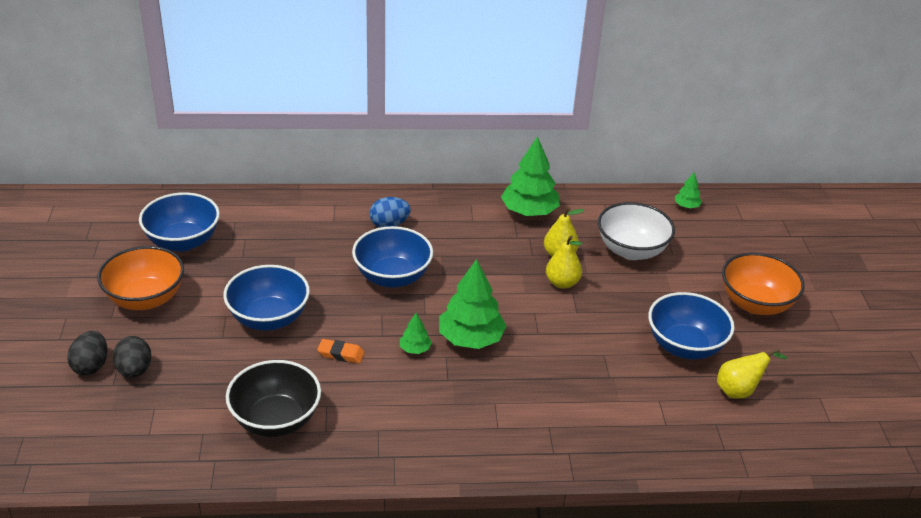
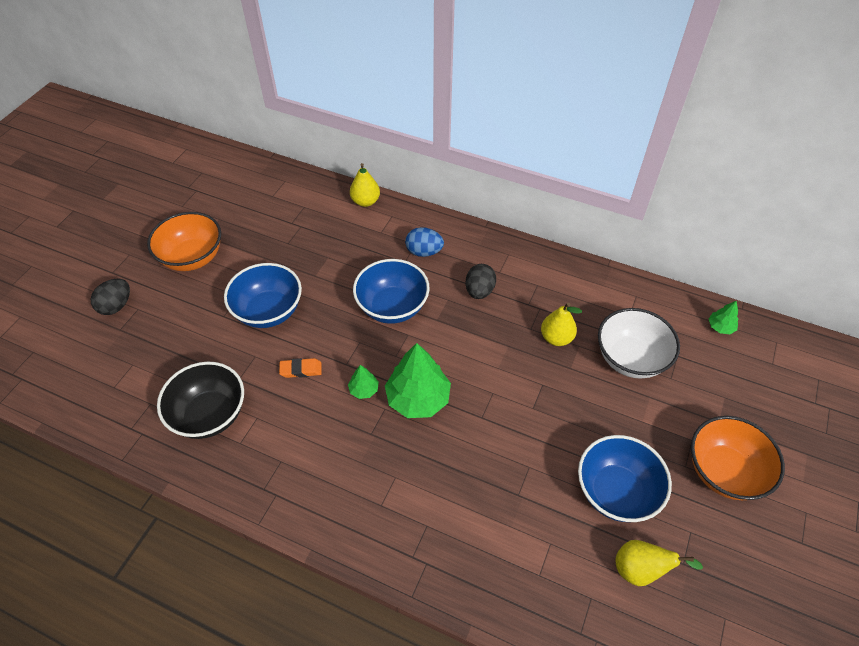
camera: 30 degrees right, 15 degrees up
black egg [113,336,151,378] -> black egg moved to [466,264,496,299]
blue bowl [139,192,220,252] -> none
orange eraser [317,339,365,363] -> orange eraser turned 45 degrees counterclockwise [279,358,321,378]
green tree [501,136,560,216] -> none
yellow pear [546,236,583,289] -> yellow pear moved to [350,163,380,207]

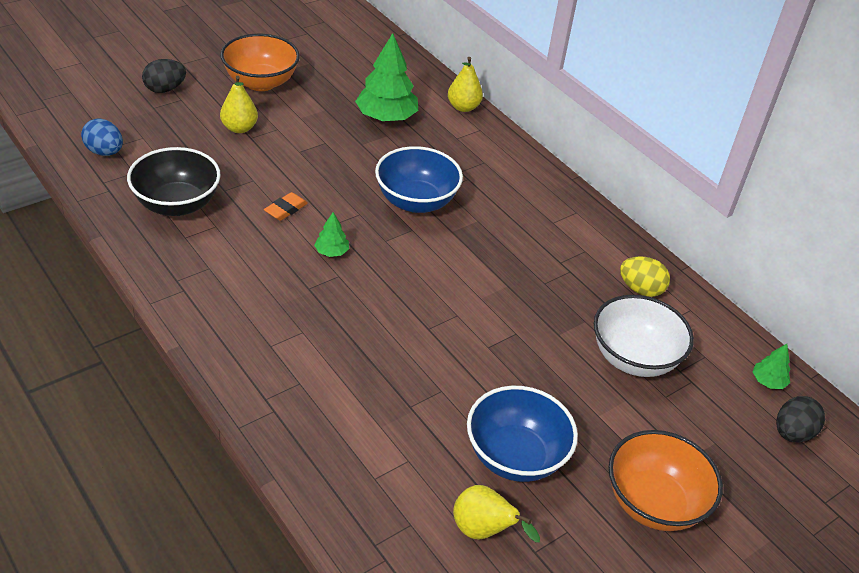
camera: 25 degrees right, 10 degrees down
blue bowl [224,263,302,328] -> none
orange eraser [279,358,321,378] -> orange eraser turned 75 degrees counterclockwise [264,192,308,221]
green tree [385,343,451,418] -> green tree moved to [355,33,418,121]
blue egg [405,227,444,257] -> blue egg moved to [81,119,123,156]
black egg [466,264,496,299] -> black egg moved to [776,396,825,442]
yellow pear [541,303,582,346] -> yellow pear moved to [220,76,258,133]
none -> yellow egg [620,256,670,297]

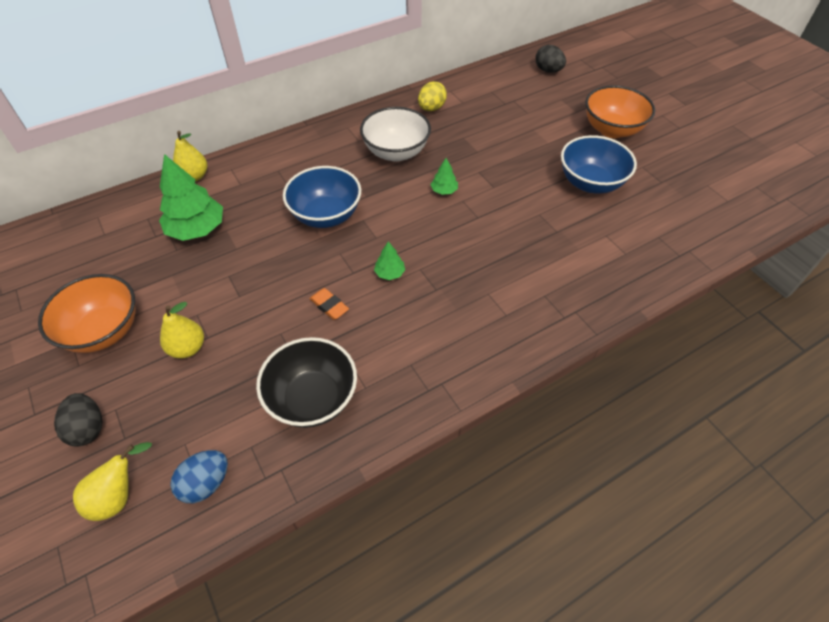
camera: 80 degrees left, 10 degrees up
yellow pear [453,485,540,542] -> yellow pear moved to [73,442,152,521]
white bowl [594,295,694,377] -> white bowl moved to [360,107,431,161]
green tree [753,344,790,389] -> green tree moved to [430,158,458,195]

